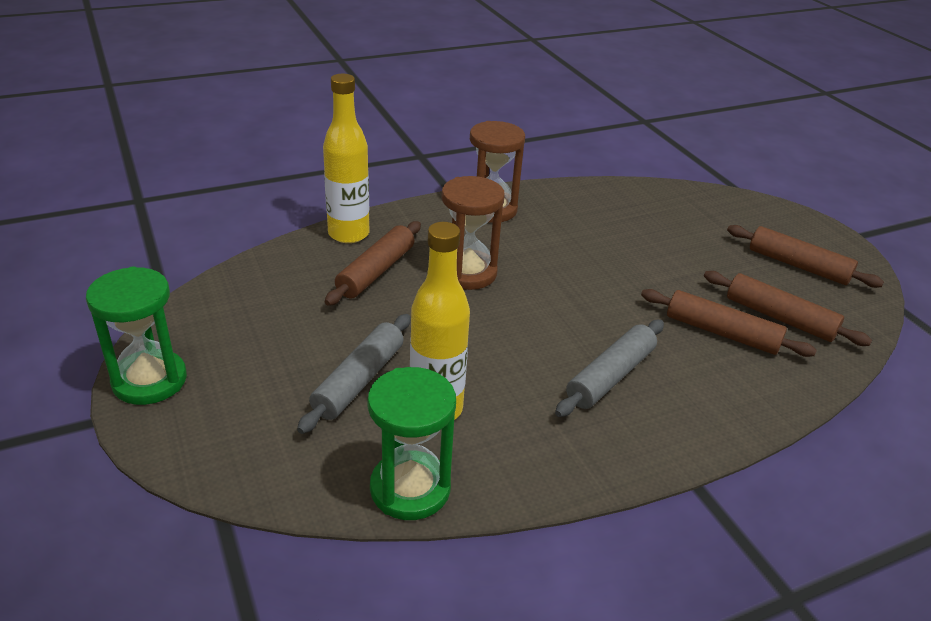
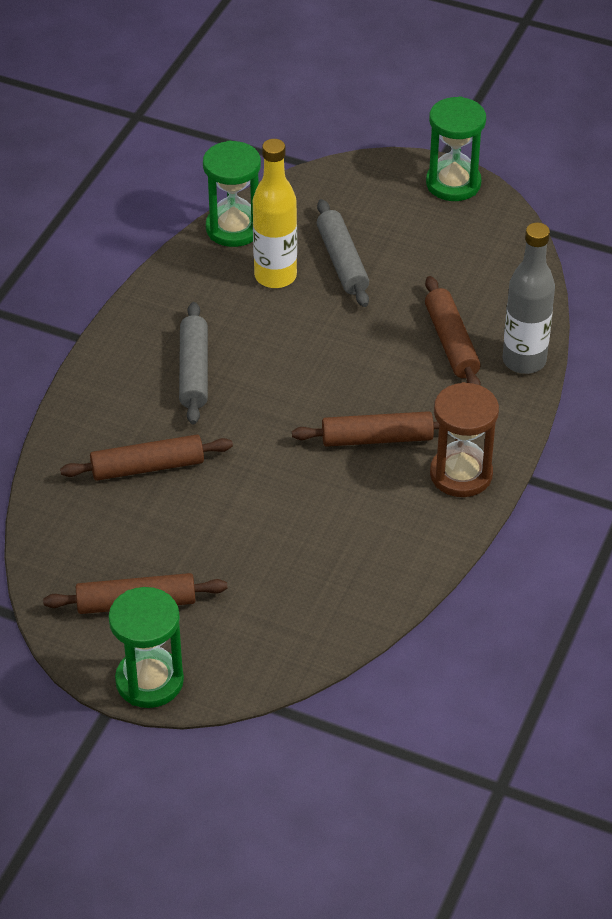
camera: 140 degrees right, 10 degrees up
yellow bottle [323,74,369,243] -> grey bottle [503,222,555,374]
brown hourglass [441,176,505,290] -> none
brown rolling pin [704,271,872,346] -> brown rolling pin moved to [292,411,439,447]
none -> green hourglass [109,587,184,708]

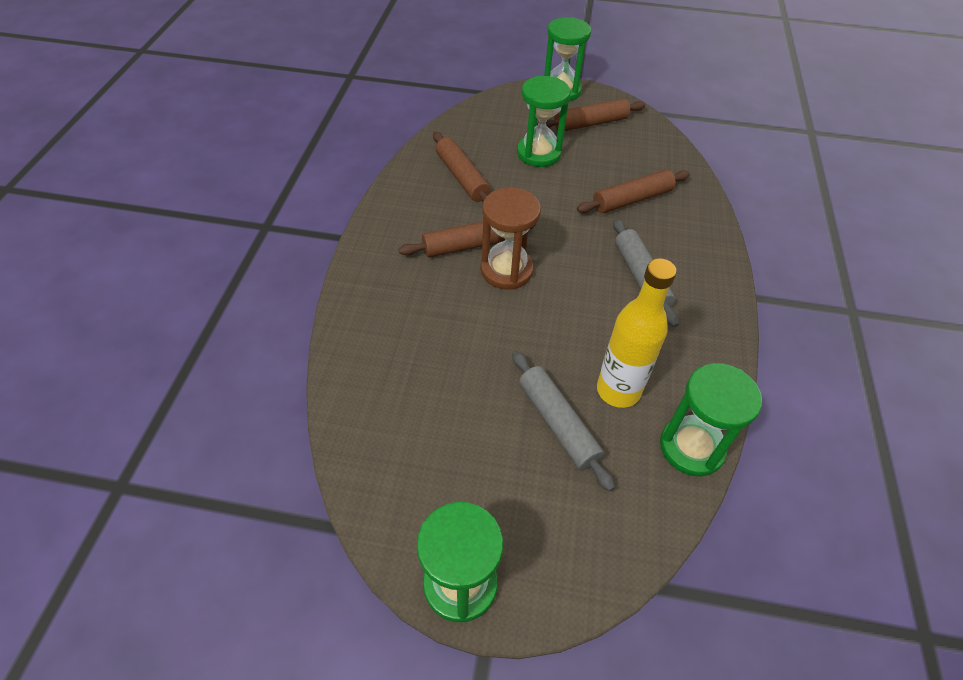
camera: 165 degrees right, 5 degrees up
brown rolling pin [425,276,481,385] -> brown rolling pin moved to [433,132,491,202]
brown hourglass [430,382,499,497] -> brown hourglass moved to [481,187,541,290]
grey bottle [503,222,555,374] -> none
none -> green hourglass [517,76,570,167]

